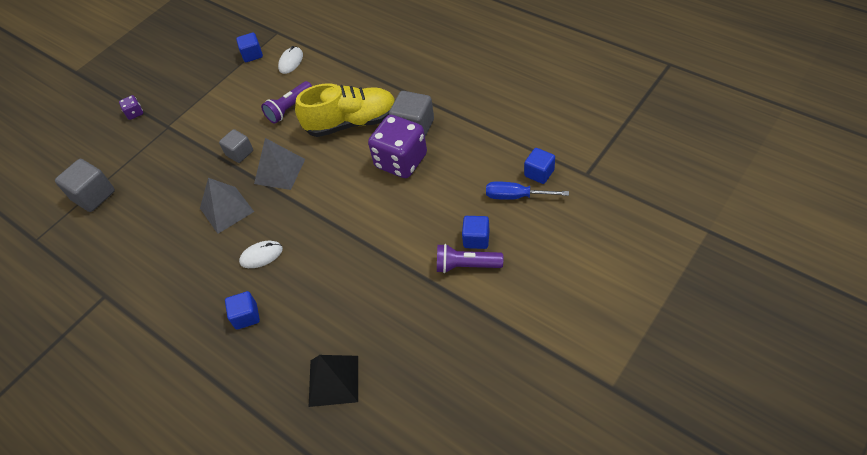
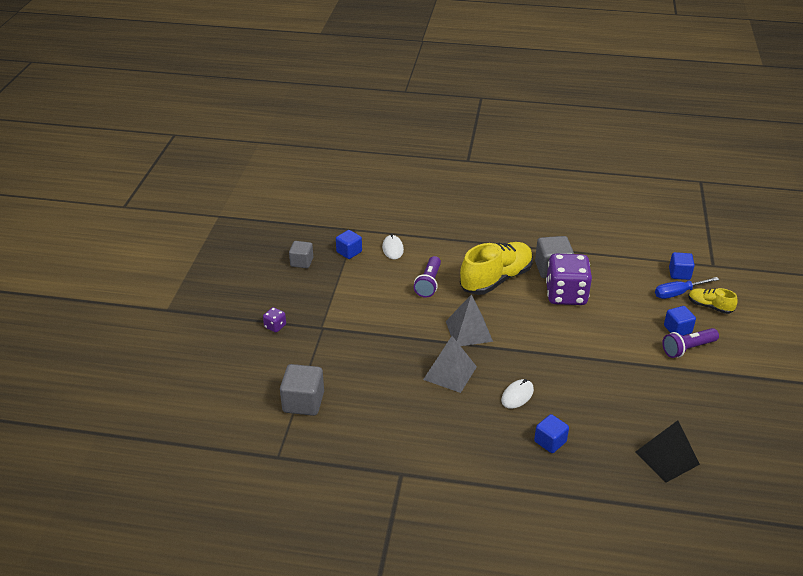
camera: 35 degrees left, 15 degrees down
grey cube [219,129,253,163] -> grey cube moved to [289,241,313,268]
none -> yellow shoe [688,288,737,314]

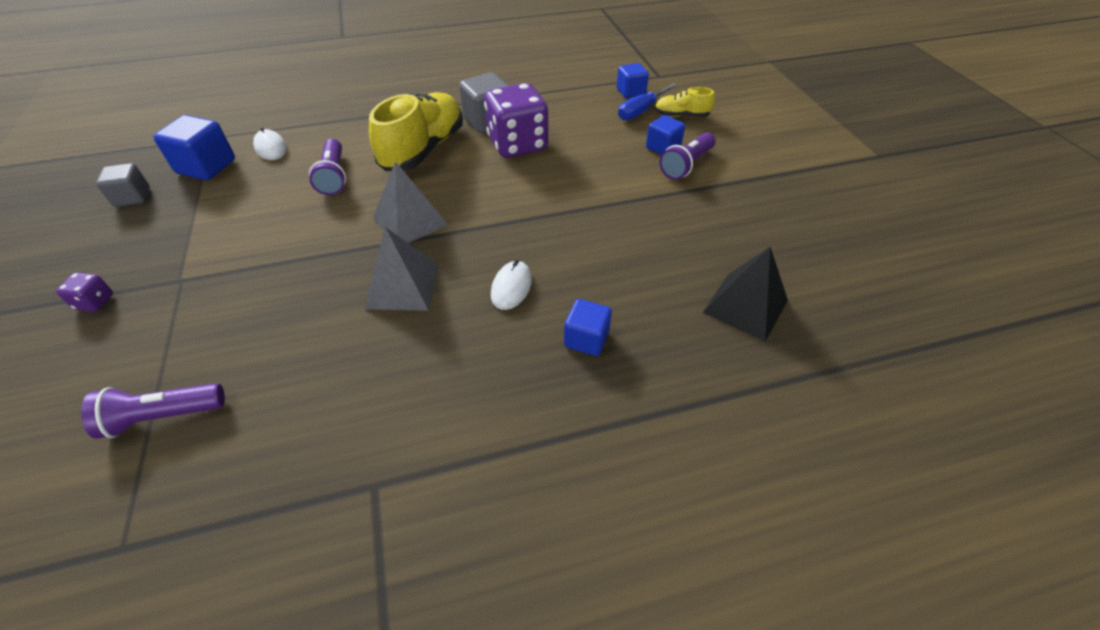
camera: 25 degrees left, 10 degrees up
grey cube [280,364,324,416] -> purple flashlight [81,383,225,439]
blue cube [336,230,362,259] -> blue cube [153,115,235,180], size x1.55

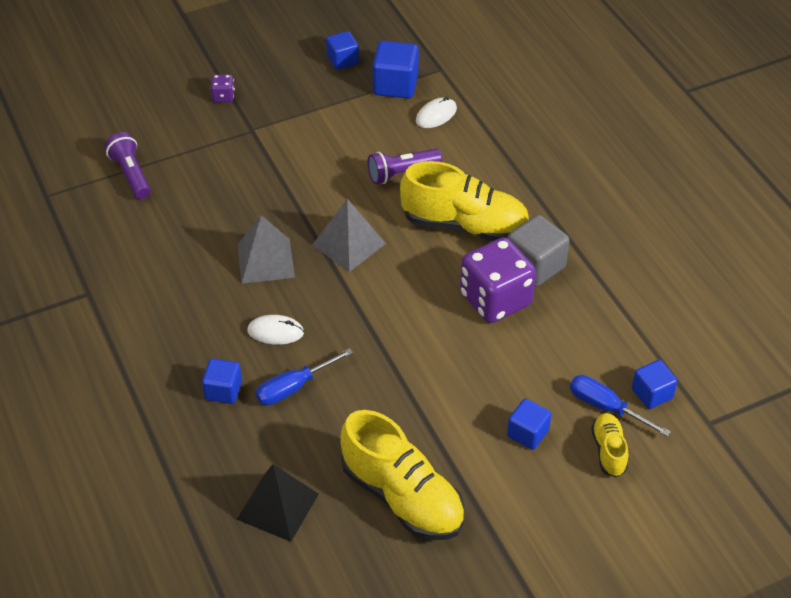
camera: 80 degrees right, 0 degrees up
grey cube [96,163,150,207] -> blue cube [326,31,359,70]
purple flashlight [659,132,715,180] -> none
none -> blue screwdriver [256,348,353,405]
none -> yellow shoe [340,410,465,540]

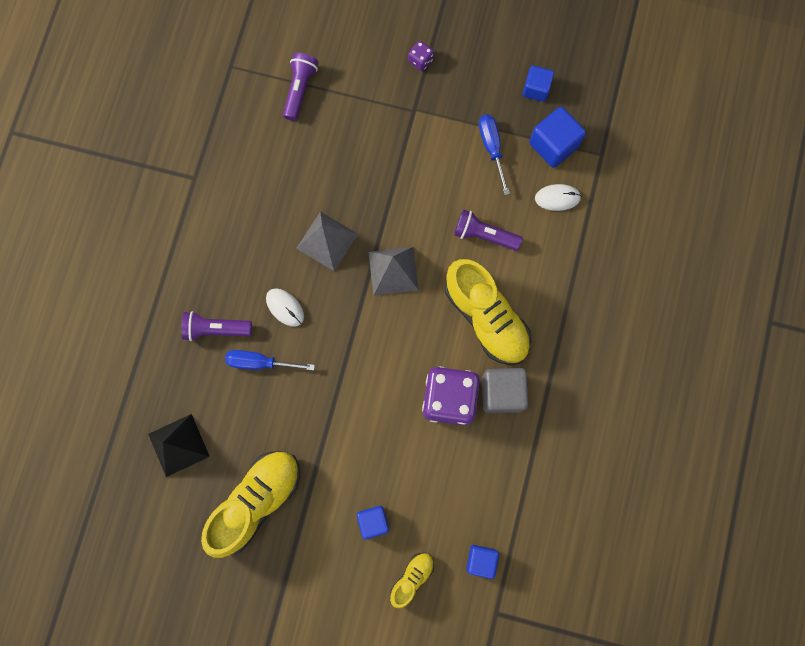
camera: 40 degrees right, 30 degrees up
blue cube [202,359,242,404] -> purple flashlight [181,311,252,341]
yellow shoe [340,410,465,540] -> yellow shoe turned 135 degrees counterclockwise [201,452,300,558]
blue screwdriver [570,375,671,437] -> blue screwdriver moved to [479,114,510,195]

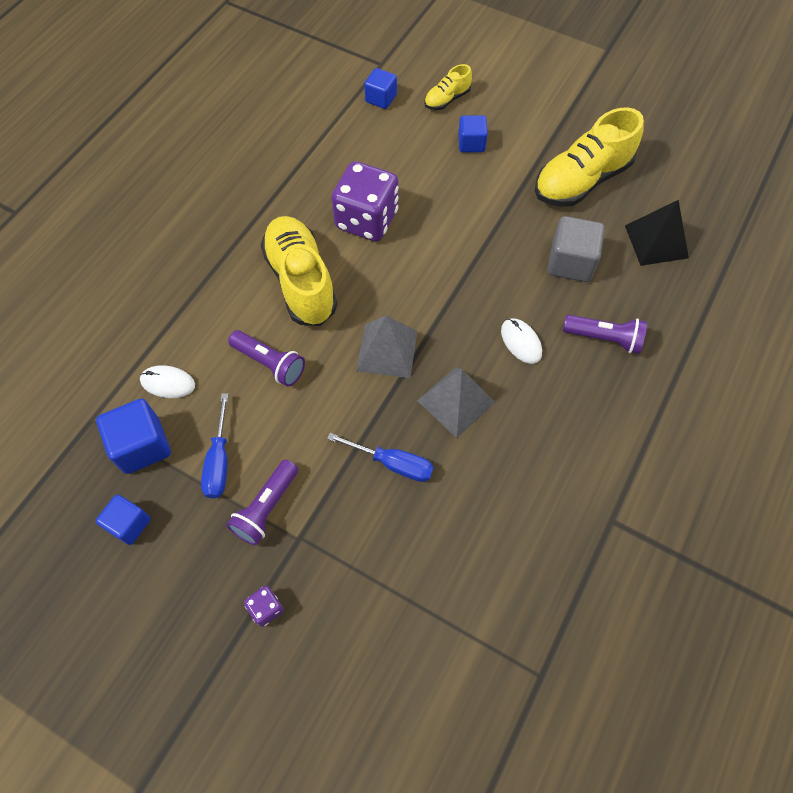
camera: 165 degrees left, 15 degrees down
blue screwdriver [225,350,315,370] -> blue screwdriver moved to [327,433,434,482]
purple flashlight [283,53,318,121] -> purple flashlight moved to [226,459,298,546]
grey cube [482,368,528,413] -> grey cube moved to [547,216,605,282]

